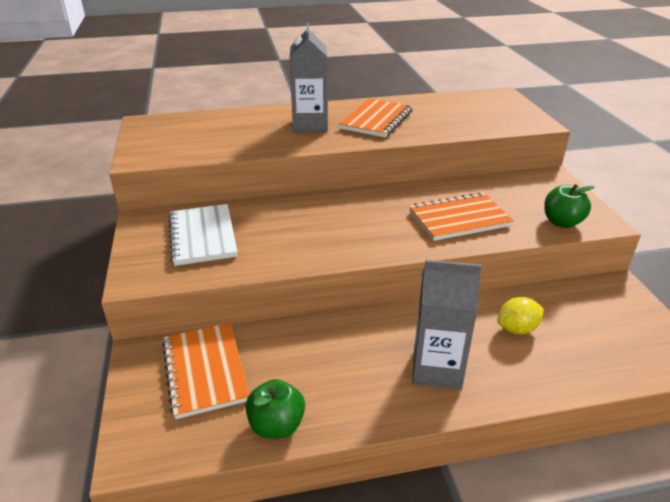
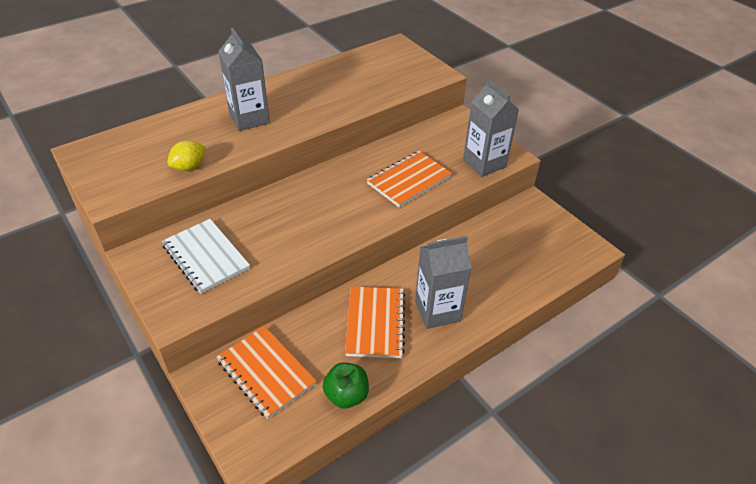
camera: 25 degrees left, 10 degrees up
orange notebook [339,98,412,137] -> orange notebook moved to [345,287,405,358]
yellow lemon [497,297,544,334] -> yellow lemon moved to [167,140,205,171]
green apple [544,184,595,228] -> grey carton [463,79,519,177]

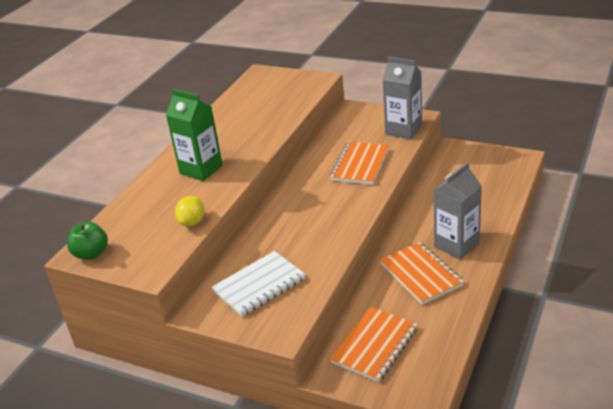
camera: 25 degrees left, 10 degrees down
white notebook [162,219,250,294] -> white notebook turned 60 degrees counterclockwise [211,251,306,316]
orange notebook [216,326,317,419] -> orange notebook turned 75 degrees counterclockwise [330,307,417,382]
grey carton [218,28,270,131] -> green carton [166,89,223,181]
green apple [323,362,369,408] -> green apple moved to [67,222,108,260]

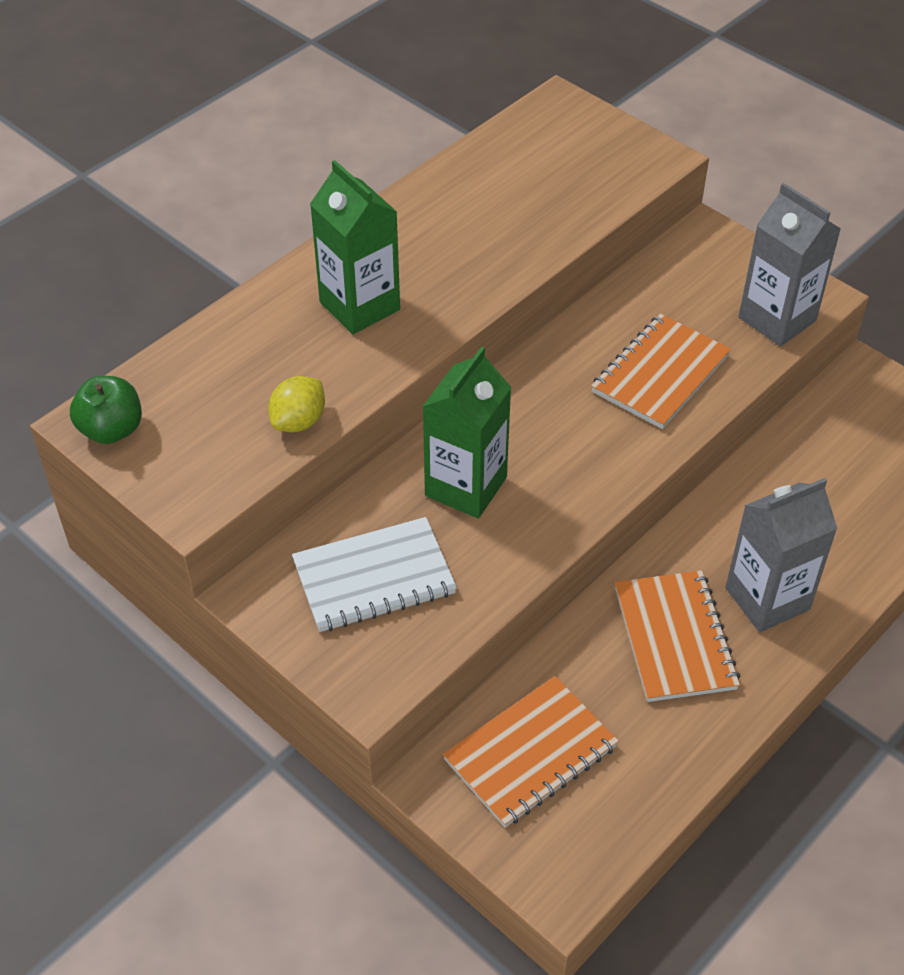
camera: 15 degrees right, 15 degrees up
none -> green carton [422,347,511,518]

